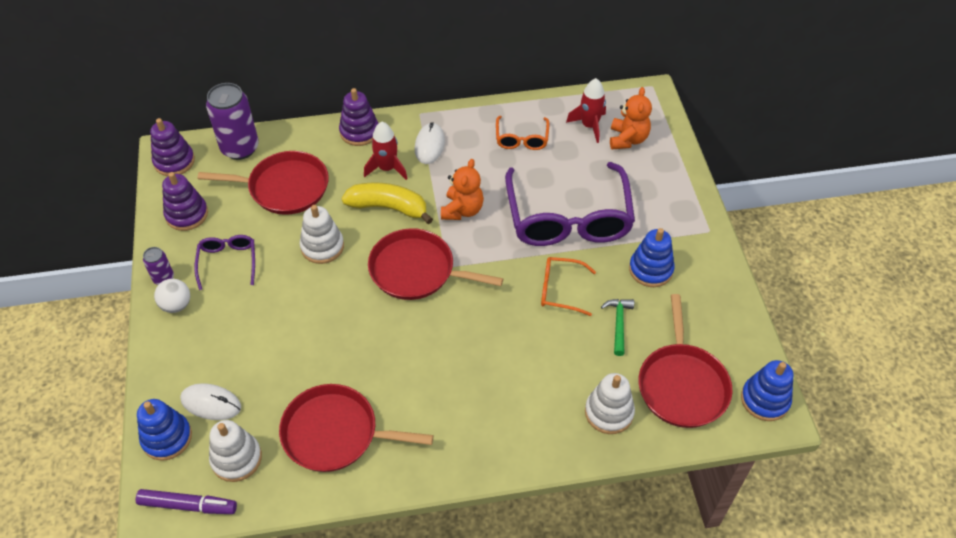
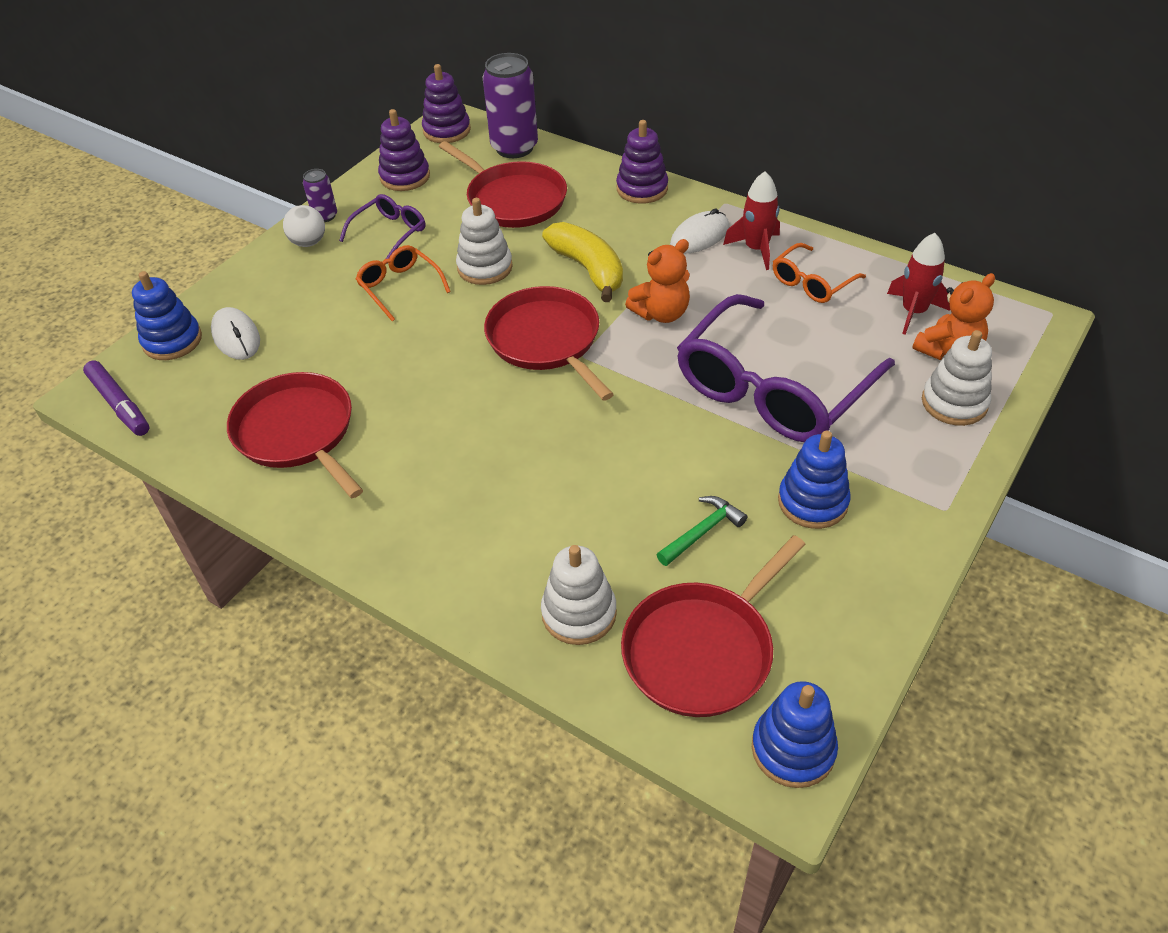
camera: 45 degrees right, 5 degrees down
white stacking toy [209,420,262,482] -> white stacking toy moved to [922,330,992,426]
red rocket [364,122,408,180] -> red rocket moved to [723,171,780,270]
orange glasses [541,257,596,316] -> orange glasses moved to [356,245,451,322]

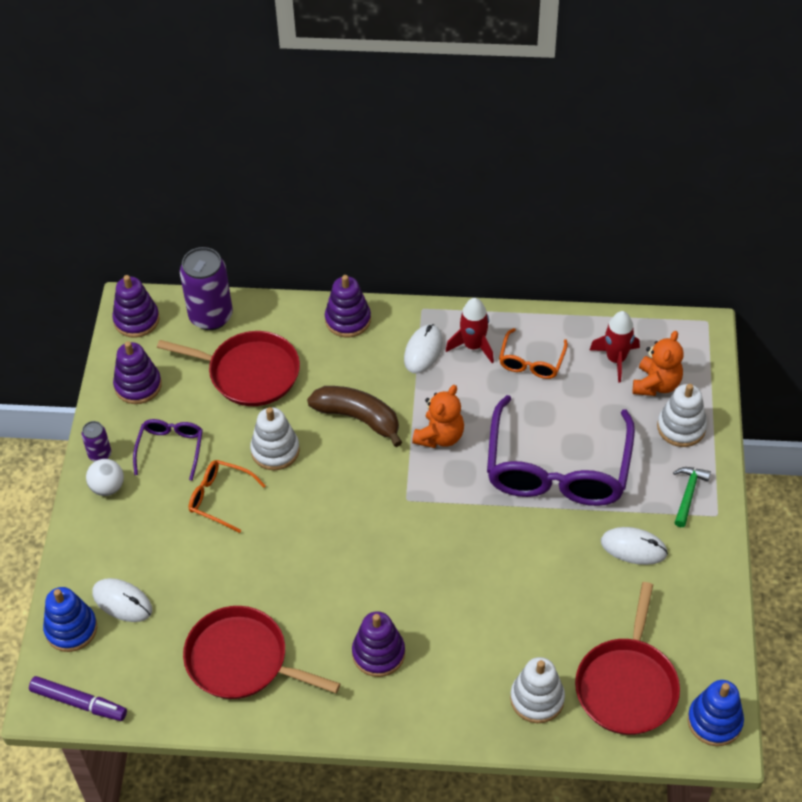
camera: 30 degrees left, 5 degrees up
red pan [484,286,614,401] -> none
yellow banana [542,222,623,302] -> brown banana [307,386,402,447]
green hammer [657,496,747,566] -> green hammer moved to [673,467,711,527]
blue stacking toy [778,431,850,529] -> white mouse [601,527,668,565]
none -> purple stacking toy [352,611,405,677]

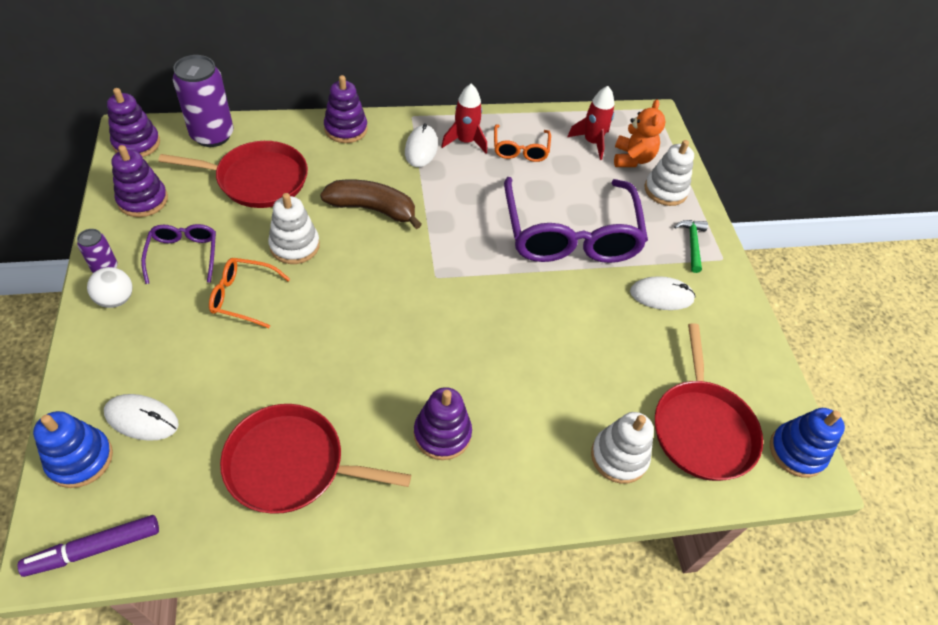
camera: 20 degrees left, 0 degrees up
purple marker [29,676,127,721] -> purple marker turned 150 degrees clockwise [18,515,159,577]
orange teddy bear [412,385,464,448] -> none

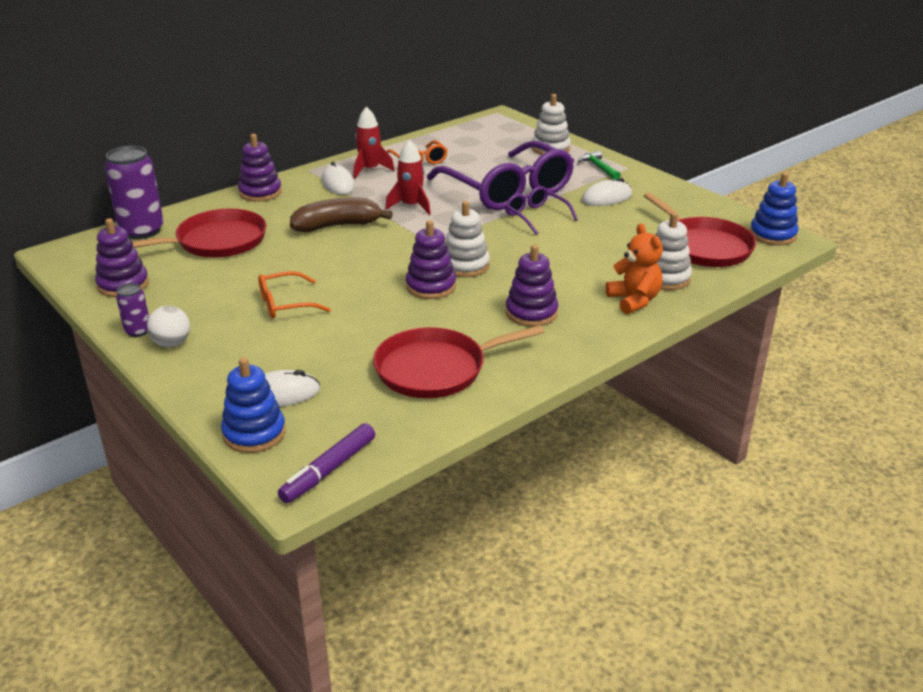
camera: 25 degrees left, 20 degrees down
purple stacking toy [107,88,160,157] -> purple stacking toy moved to [406,220,456,299]
purple glasses [141,224,216,284] -> purple glasses moved to [505,186,578,235]
white stacking toy [268,193,320,264] -> white stacking toy moved to [446,201,490,277]
red rocket [567,86,614,160] -> red rocket moved to [385,139,431,215]
orange teddy bear [614,99,666,167] -> orange teddy bear moved to [606,223,663,314]

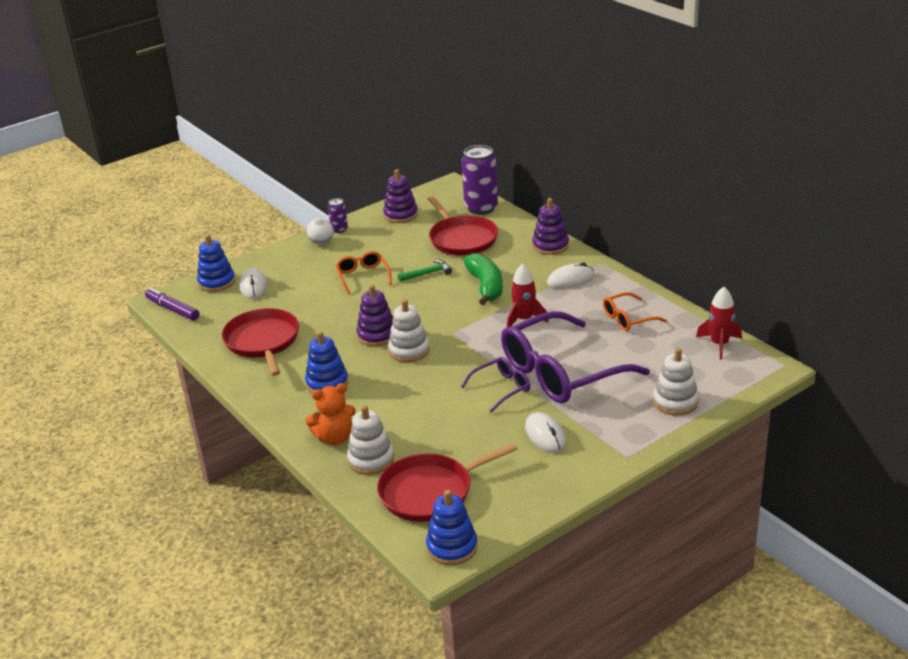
camera: 95 degrees right, 0 degrees up
brown banana [290,197,393,232] -> green banana [464,253,503,305]
red rocket [353,106,395,179] -> red rocket moved to [696,287,742,360]
purple stacking toy [506,245,558,327] -> blue stacking toy [305,331,348,393]
green hammer [578,150,621,180] -> green hammer moved to [398,260,452,282]

